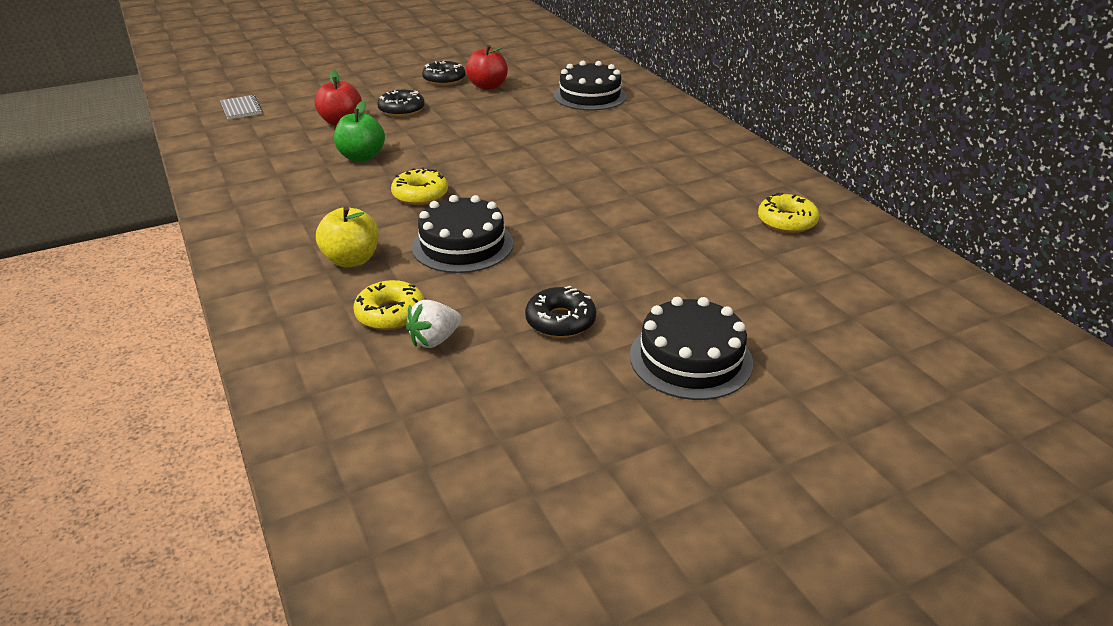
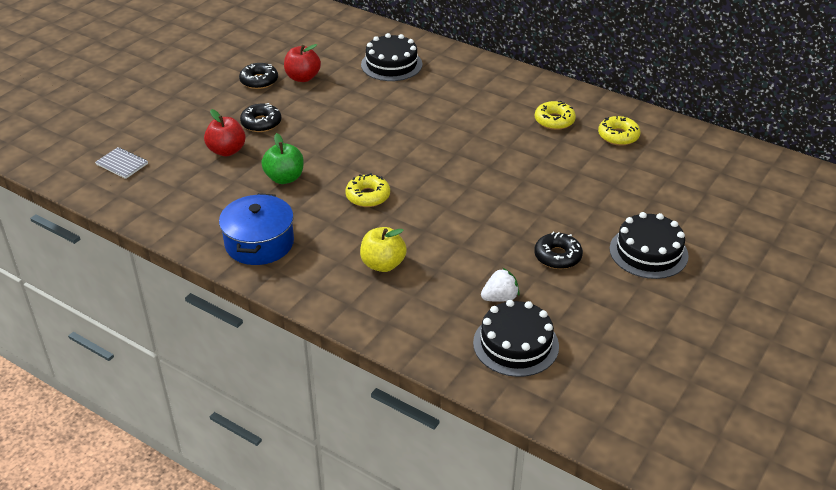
camera: 30 degrees left, 5 degrees up
yellow donut [353,280,425,330] -> yellow donut moved to [535,101,576,130]
white strawberry [406,300,461,348] -> white strawberry turned 135 degrees counterclockwise [481,268,520,302]
black cake [412,195,513,273] -> black cake moved to [473,300,559,377]
none -> blue pot [219,193,294,265]

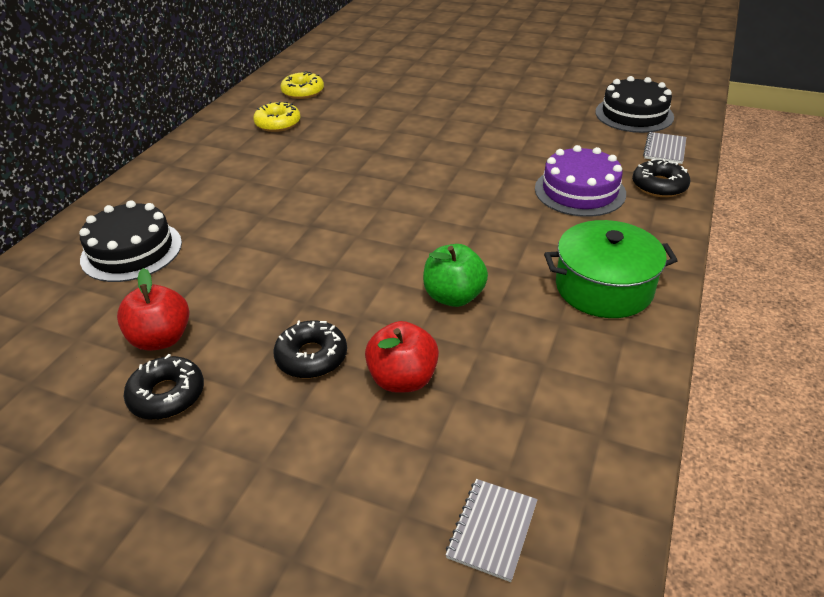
camera: 100 degrees left, 0 degrees up
blue pot [219,193,294,265] -> green pot [544,220,678,318]
yellow donut [345,173,390,207] -> none
yellow apple [360,227,407,272] -> purple cake [535,145,626,217]
white strawberry [481,268,520,302] -> none
black donut [534,232,583,269] -> black donut moved to [632,159,690,197]
black cake [610,212,689,279] -> none
none -> grey notebook [643,132,686,164]

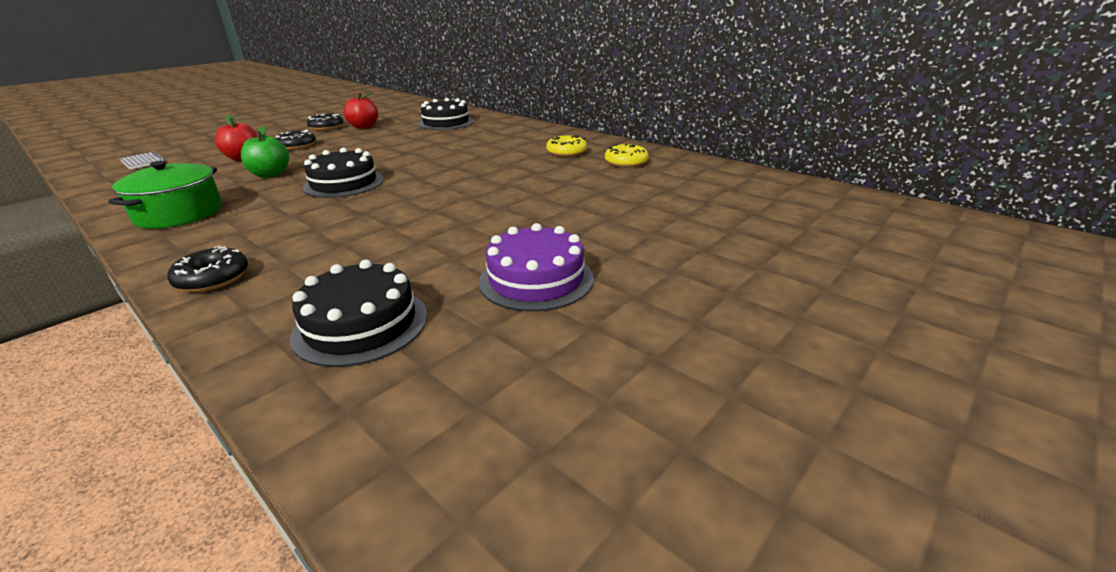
camera: 110 degrees right, 10 degrees down
purple cake [535,145,626,217] -> purple cake moved to [479,223,594,312]
grey notebook [643,132,686,164] -> none
none -> black cake [303,148,384,198]

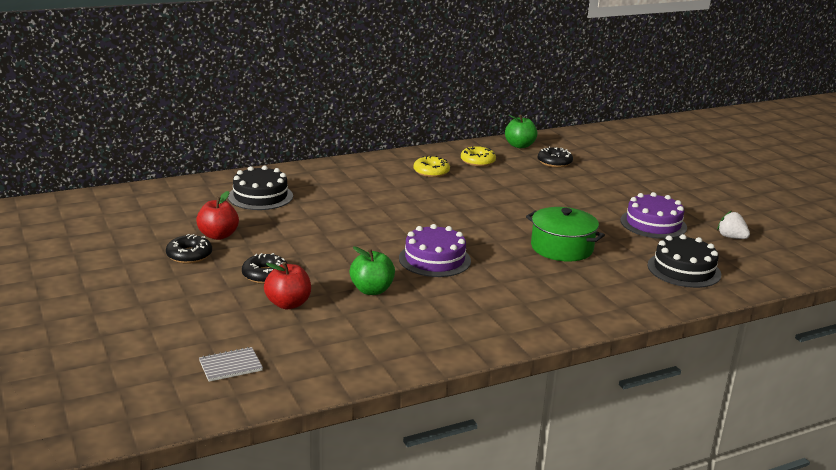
camera: 70 degrees left, 5 degrees down
green pot [108,161,222,229] -> green pot moved to [526,207,605,262]
black donut [167,246,248,292] -> black donut moved to [538,147,573,168]
black cake [303,148,384,198] -> purple cake [399,224,471,277]
none -> green apple [505,115,537,148]
none -> white strawberry [717,211,750,239]

